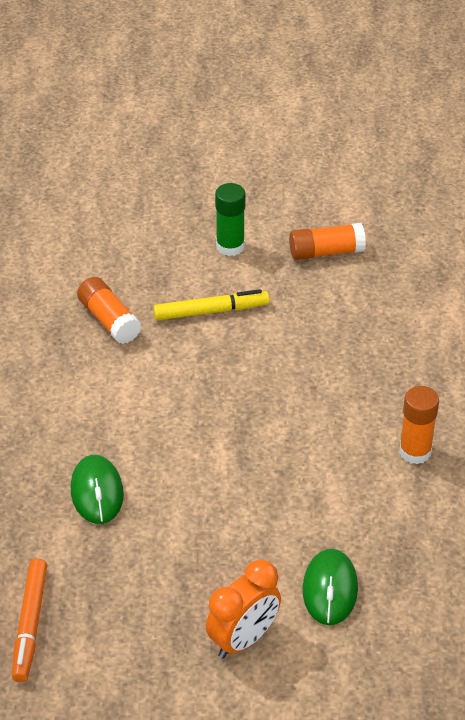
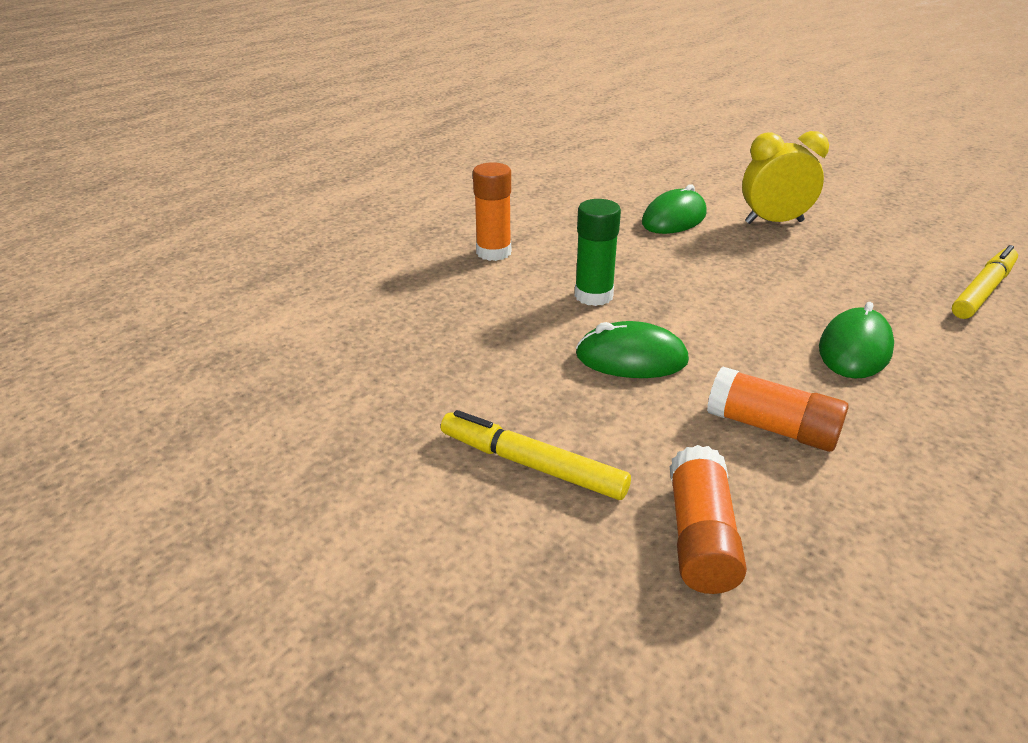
camera: 140 degrees left, 10 degrees down
orange marker [12,558,47,682] -> yellow marker [952,245,1018,319]
orange clock [206,560,281,658] -> yellow clock [742,131,829,224]
green glue stick [215,183,246,256] -> green glue stick moved to [575,199,621,306]
orange glue stick [289,223,366,260] -> orange glue stick moved to [707,367,849,452]
none -> green mouse [576,321,689,378]

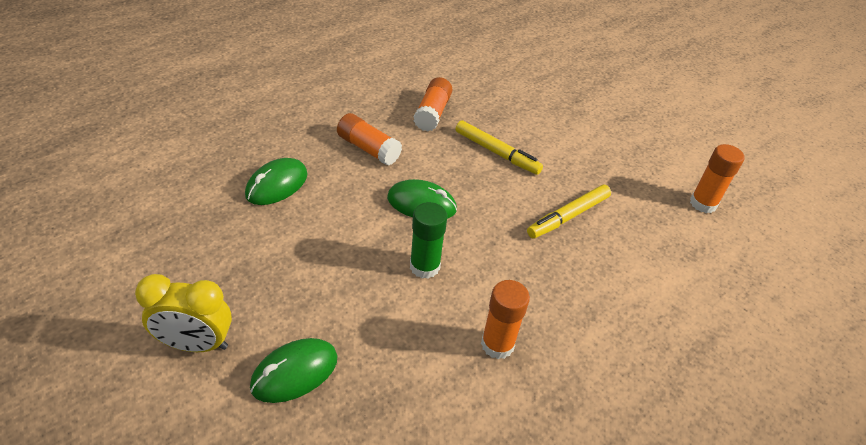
camera: 175 degrees left, 10 degrees up
yellow marker [952,245,1018,319] -> yellow marker moved to [527,185,611,239]
none -> orange glue stick [690,144,744,213]

